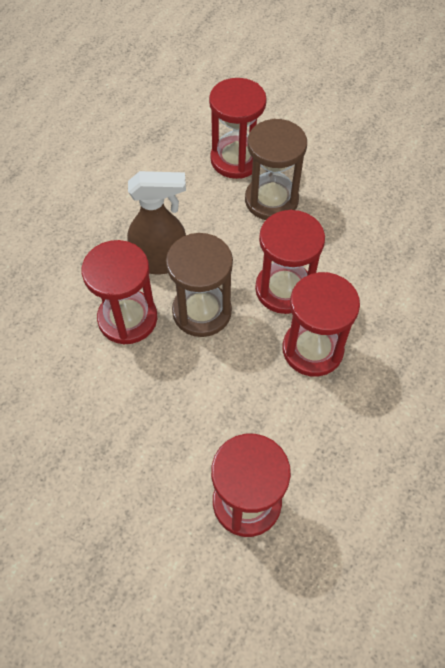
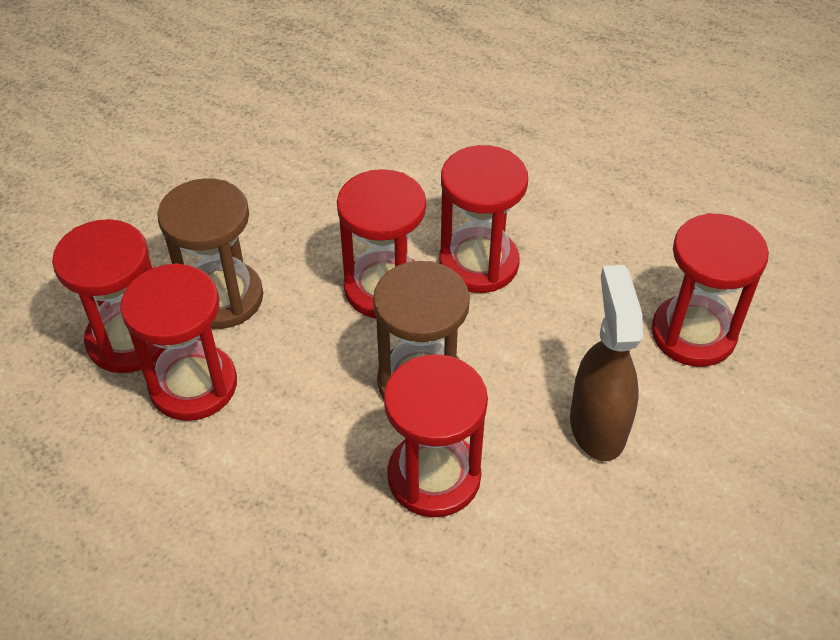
camera: 90 degrees left, 10 degrees down
brown spray bottle [127,171,186,274] -> brown spray bottle moved to [570,265,643,461]
none -> red hourglass [120,263,237,421]

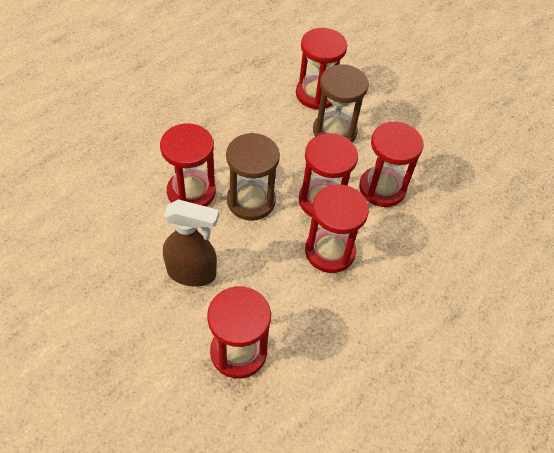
camera: 100 degrees right, 5 degrees up
red hourglass [120,263,237,421] -> red hourglass moved to [359,122,424,207]

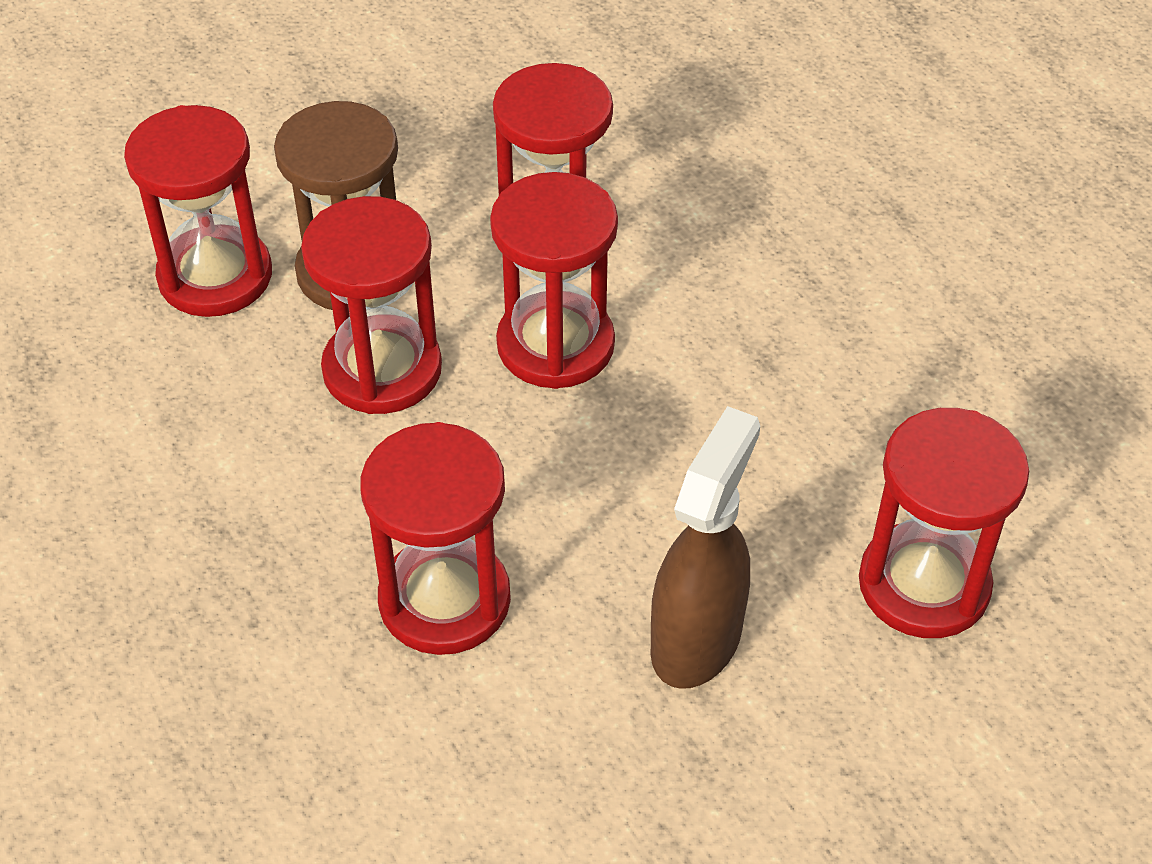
camera: 70 degrees left, 5 degrees down
brown hourglass [226,133,280,221] -> none
red hourglass [305,184,369,273] -> red hourglass moved to [301,196,442,414]

